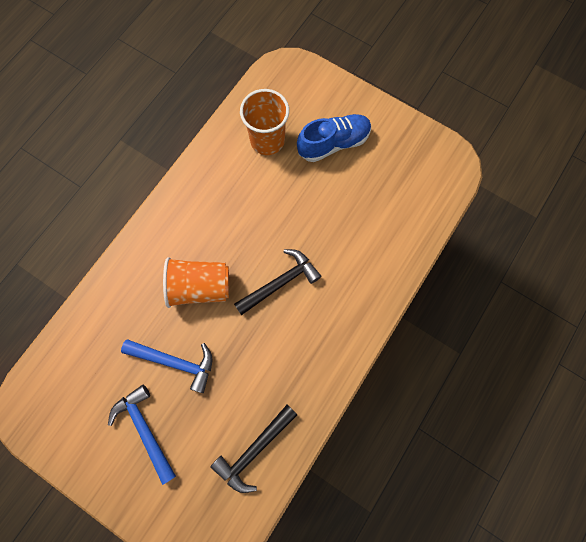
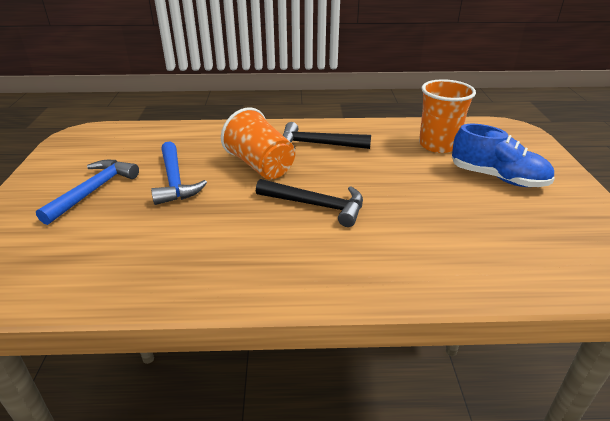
camera: 55 degrees right, 40 degrees down
black hammer [210,405,297,493] -> black hammer moved to [283,122,371,149]

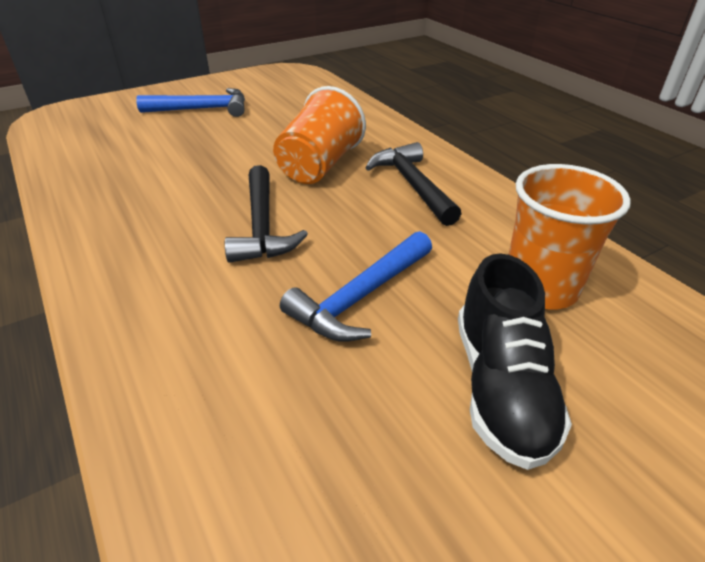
camera: 60 degrees right, 5 degrees up
blue hammer [151,142,207,205] -> blue hammer moved to [280,231,432,342]
blue shoe [452,124,555,187] -> black shoe [458,253,572,470]

